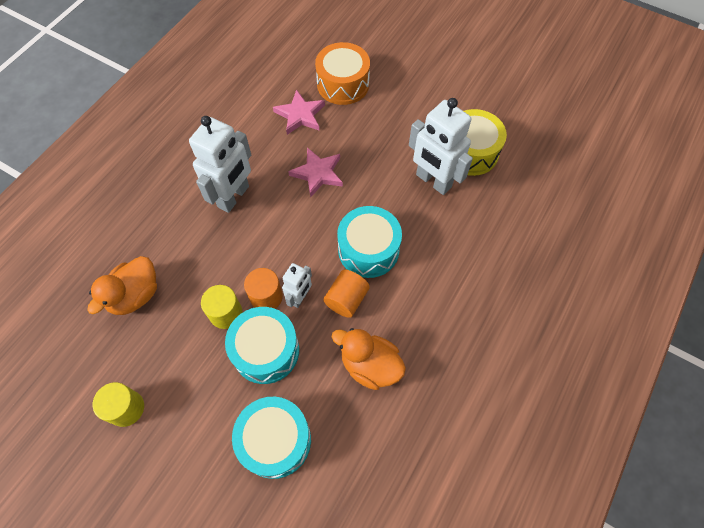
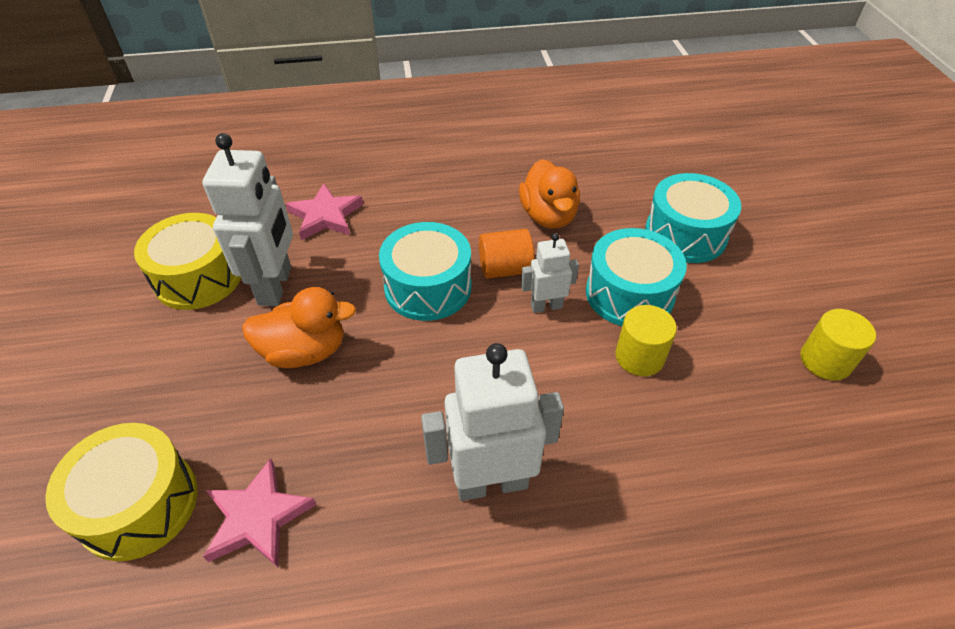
camera: 130 degrees left, 15 degrees down
orange duck [87,256,157,315] -> orange duck moved to [242,287,356,368]
orange cylinder [244,268,283,309] -> none
pink star [288,148,343,198] -> pink star moved to [286,183,363,240]
orange drum [315,42,370,105] -> yellow drum [45,423,198,561]

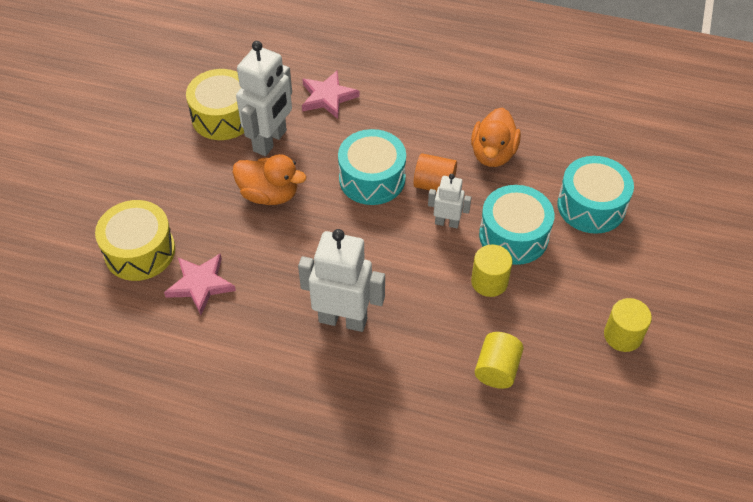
camera: 25 degrees right, 5 degrees up
none -> yellow cylinder [475,332,524,389]

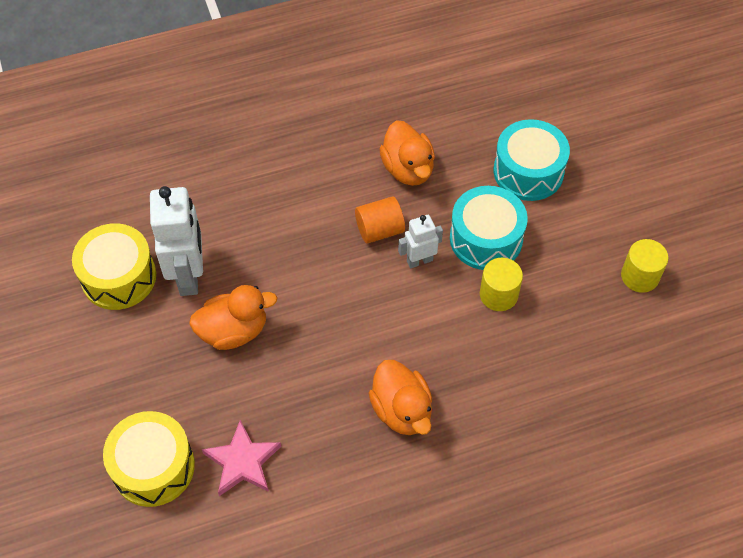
camera: 35 degrees left, 5 degrees up
white robot [298,229,385,332] -> orange duck [369,360,432,435]
pink star [302,71,360,119] -> none
turquoise drum [338,129,406,205] -> none
yellow cylinder [475,332,524,389] -> none

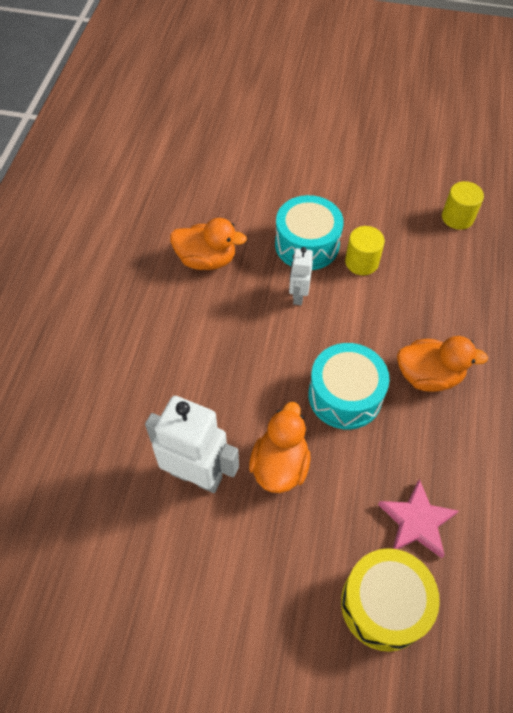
camera: 60 degrees left, 0 degrees up
yellow drum [72,223,156,310] -> none
orange cylinder [355,196,405,244] -> none
turquoise drum [494,119,570,201] -> turquoise drum moved to [308,343,390,430]
yellow cylinder [621,239,669,293] -> yellow cylinder moved to [442,181,484,230]

